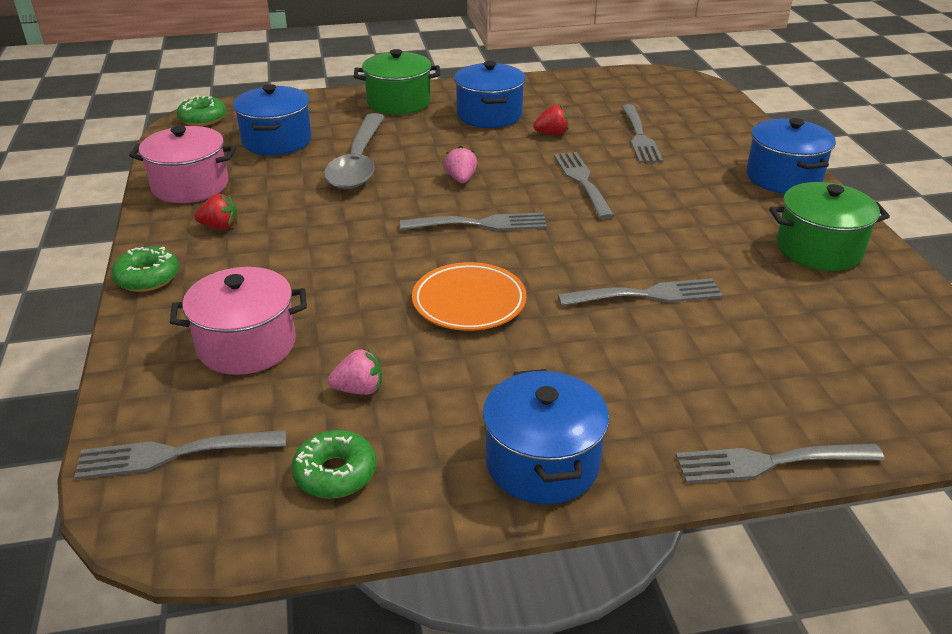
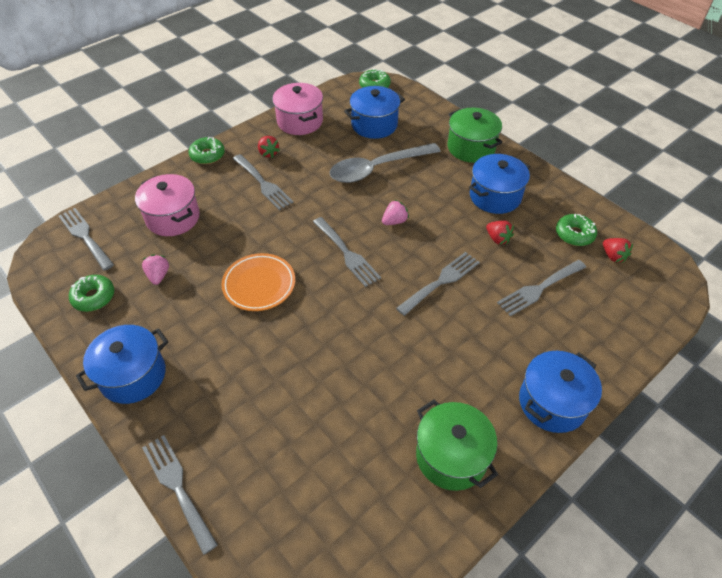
camera: 60 degrees right, 15 degrees up
pink strawberry [328,349,382,395] -> pink strawberry turned 150 degrees counterclockwise [142,255,169,285]
grey fork [558,278,723,306] -> grey fork moved to [233,154,294,210]
none -> green donut [556,214,597,246]
none -> red strawberry [603,238,633,263]

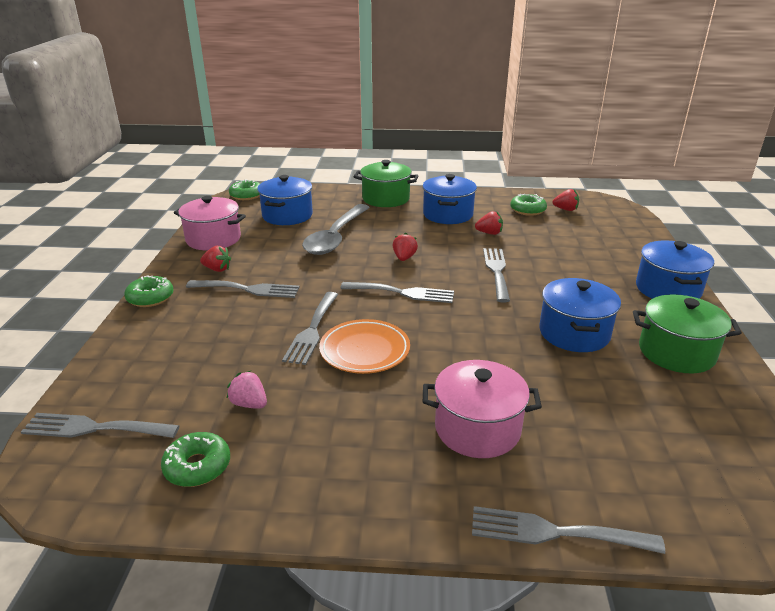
camera: 45 degrees left, 20 degrees down
blue pot [76,325,168,404] -> blue pot moved to [539,278,621,352]
pink pot [135,174,200,236] -> pink pot moved to [423,360,542,458]
pink strawberry [382,200,409,225] -> red strawberry [393,233,418,261]
grey fork [497,260,586,316] -> grey fork moved to [282,292,338,365]

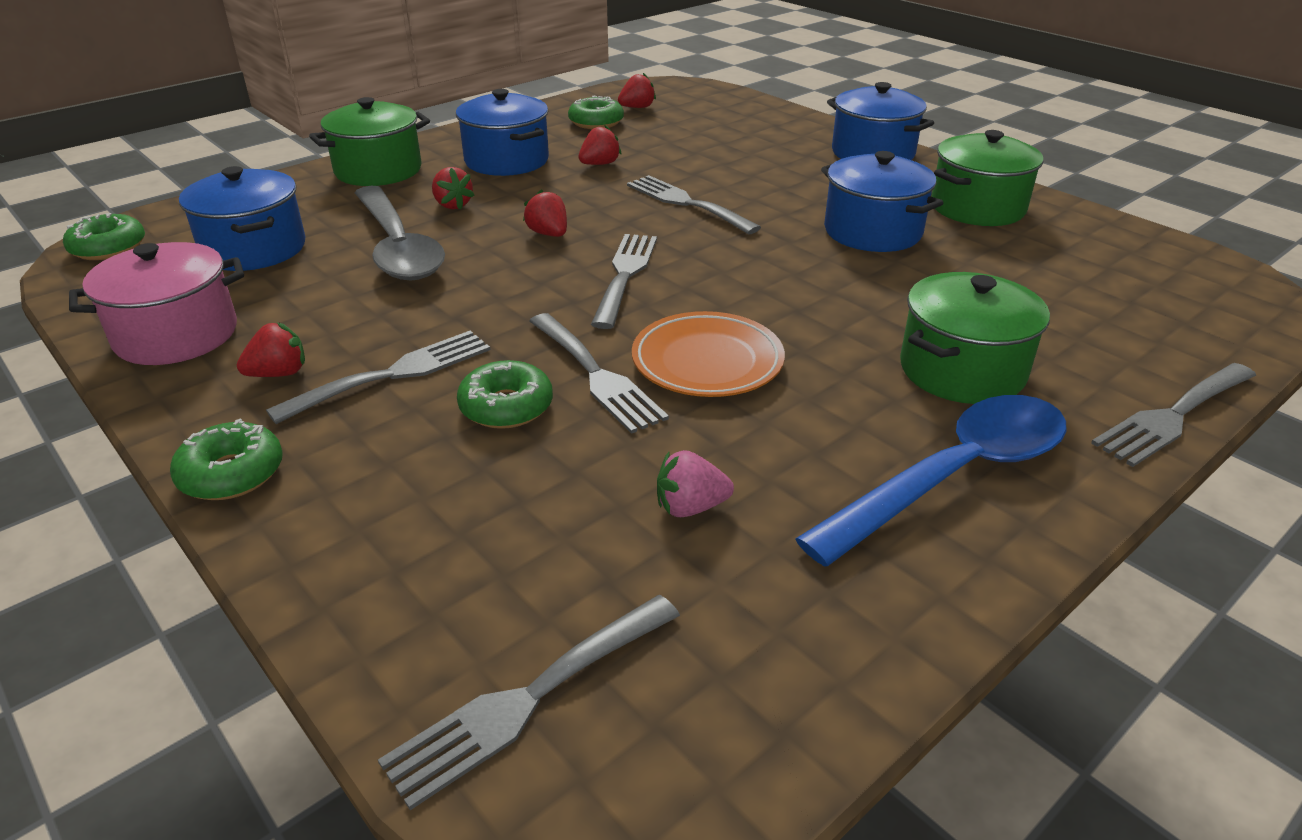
camera: 45 degrees left, 5 degrees up
green donut [161,432,230,487] -> green donut moved to [457,360,553,429]
grey fork [340,282,454,303] -> grey fork turned 45 degrees counterclockwise [591,234,657,329]
pink pot [423,360,542,458] -> green pot [900,272,1050,404]
none -> red strawberry [432,167,474,210]
none -> blue spoon [795,395,1067,567]

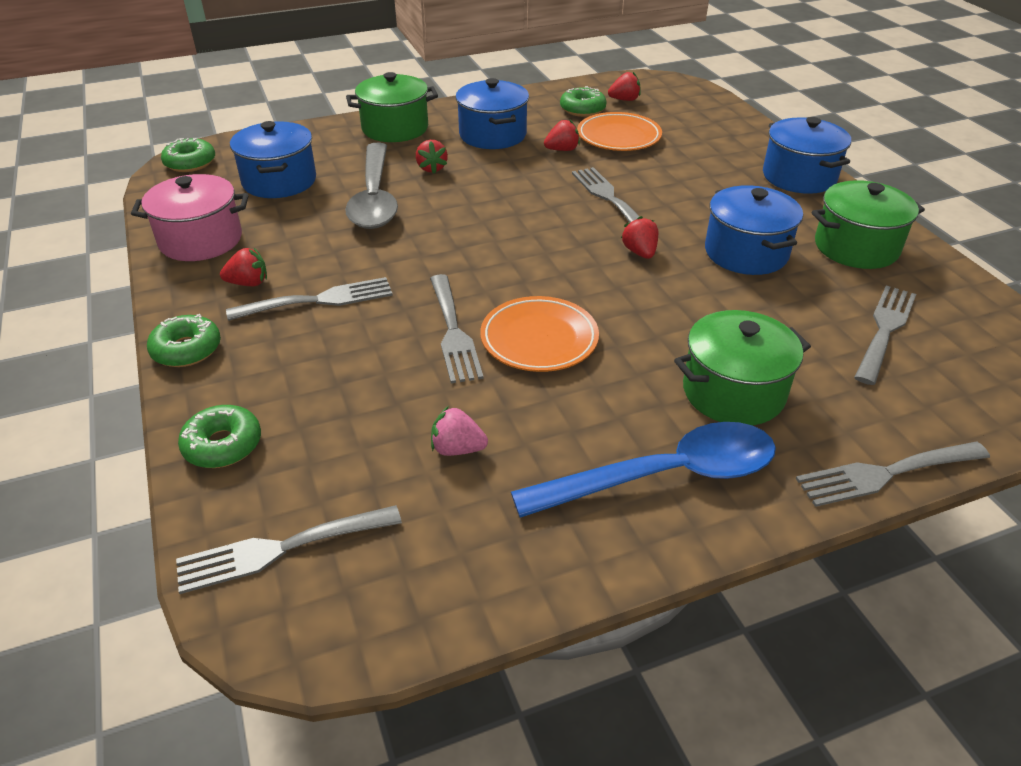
camera: 20 degrees right, 5 degrees up
green donut [457,360,553,429] -> green donut moved to [178,405,261,468]
red strawberry [523,189,567,237] -> red strawberry moved to [621,216,658,259]
grey fork [591,234,657,329] -> grey fork moved to [854,286,916,385]
none -> orange plate [577,112,662,151]

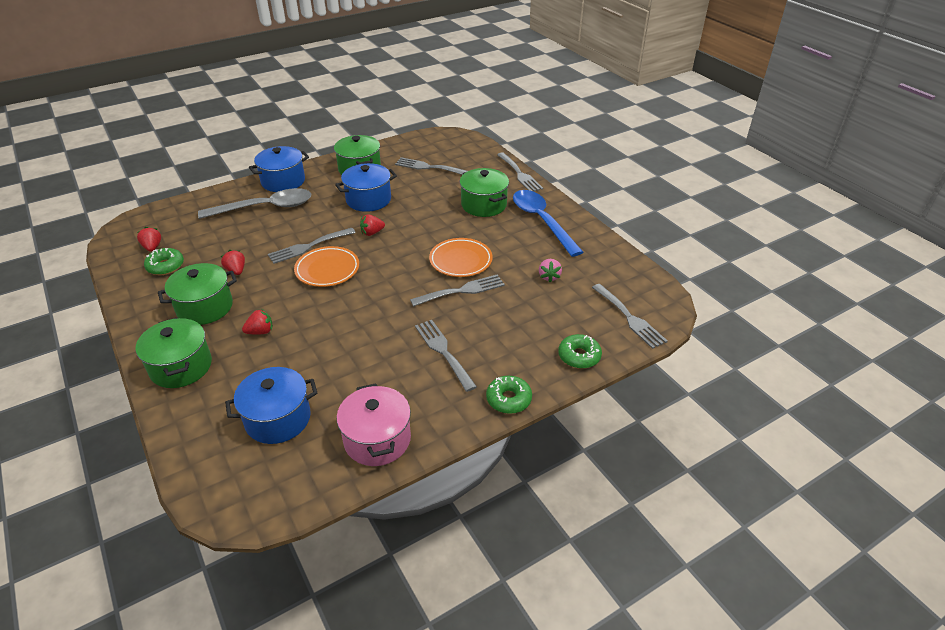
camera: 100 degrees left, 0 degrees up
green donut [161,138,215,172] -> none
red strawberry [220,248,267,286] -> none
grey spoon [345,143,398,229] -> grey spoon moved to [198,188,311,219]
blue pot [456,78,529,149] -> green pot [158,263,237,325]
orange plate [577,112,662,151] -> orange plate moved to [294,246,359,287]

